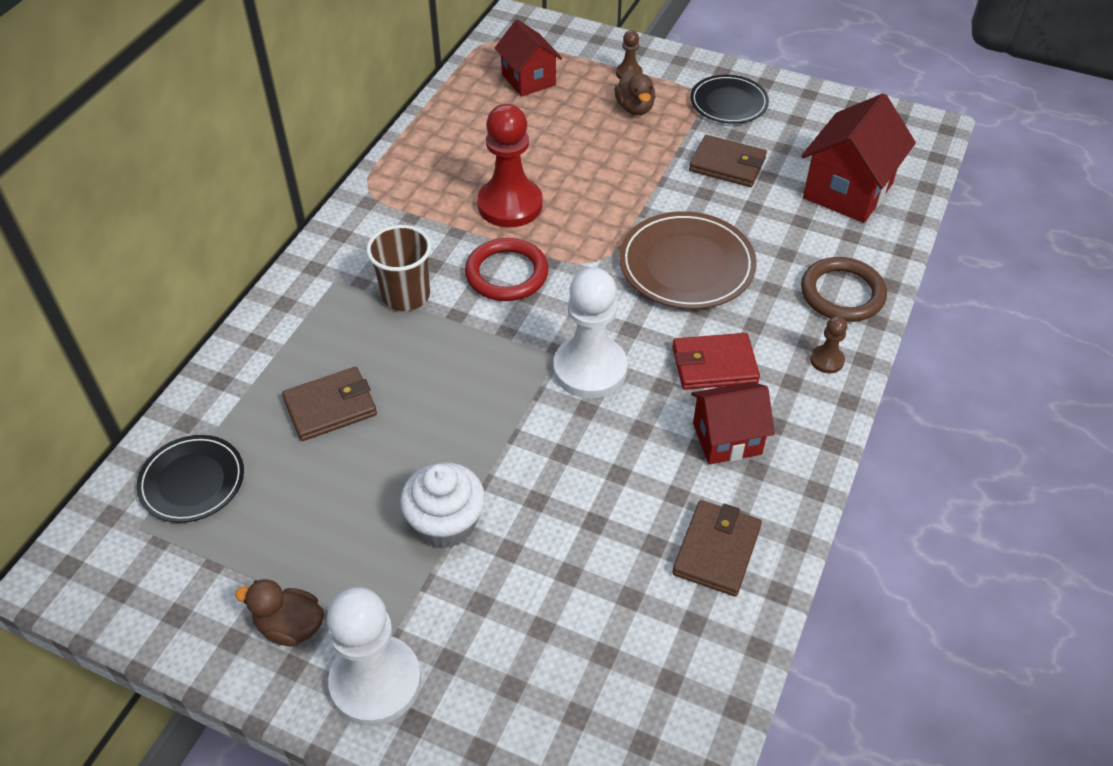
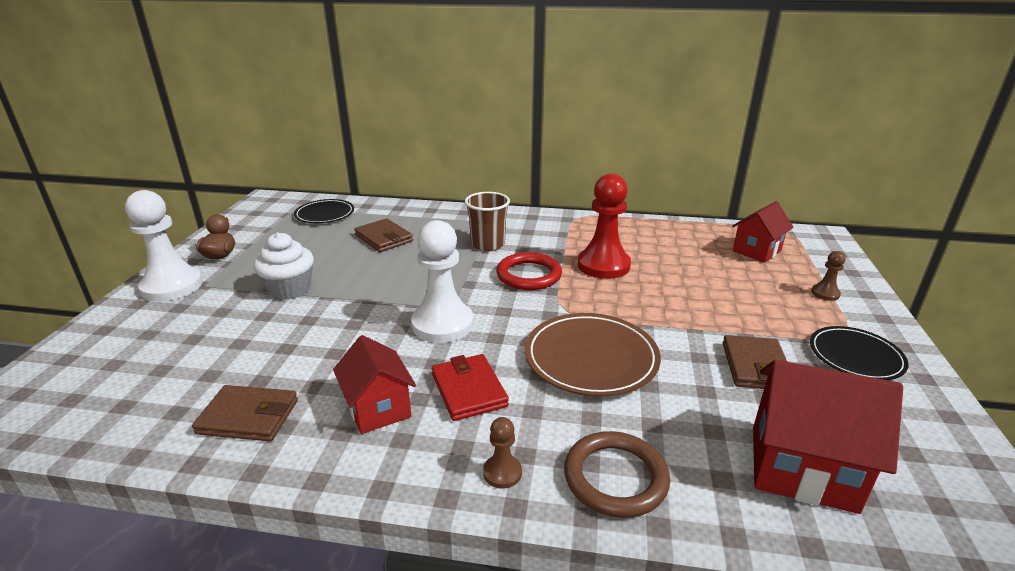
camera: 75 degrees right, 20 degrees down
brown duck [615,70,655,115] -> none

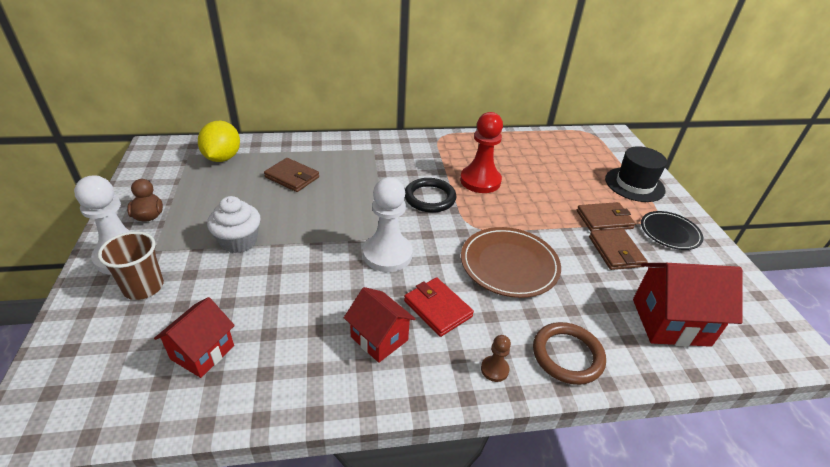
camera: 20 degrees left, 10 degrees up
brown wallet [192,385,298,441] -> brown wallet moved to [577,202,636,232]
black plate [294,199,354,223] -> yellow lemon [198,121,240,162]
brown cup [465,192,510,251] -> brown cup moved to [98,232,164,300]
red ring [496,252,562,290] -> black ring [405,178,456,213]
red house [732,201,794,263] -> red house moved to [154,297,235,378]
brown pawn [811,251,846,301] -> black hat [605,146,667,202]

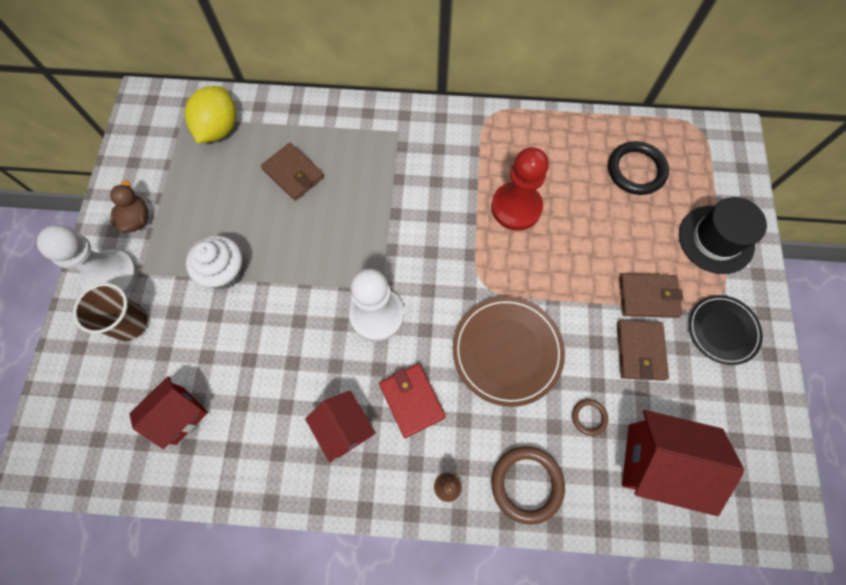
camera: 15 degrees right, 30 degrees up
black ring [405,178,456,213] -> black ring moved to [608,141,669,195]
none -> brown ring [572,399,608,436]

